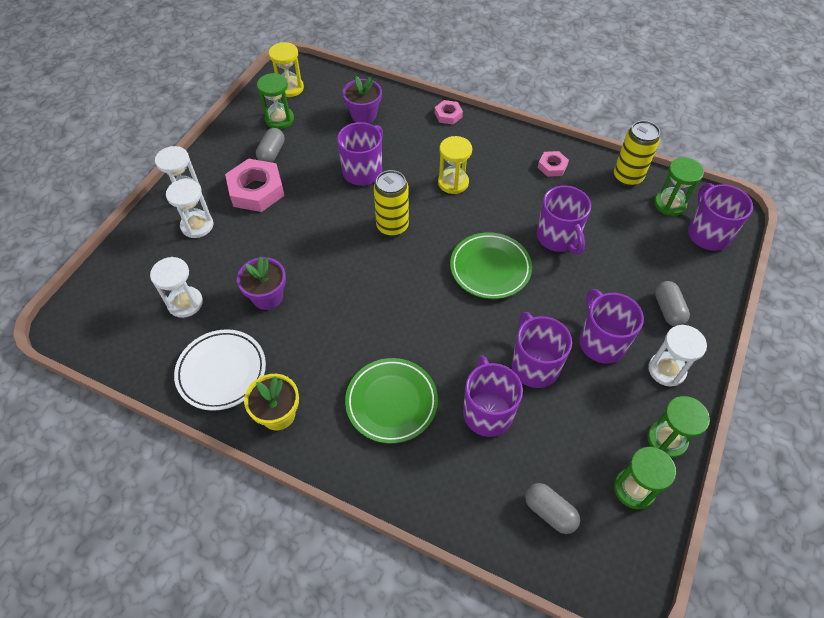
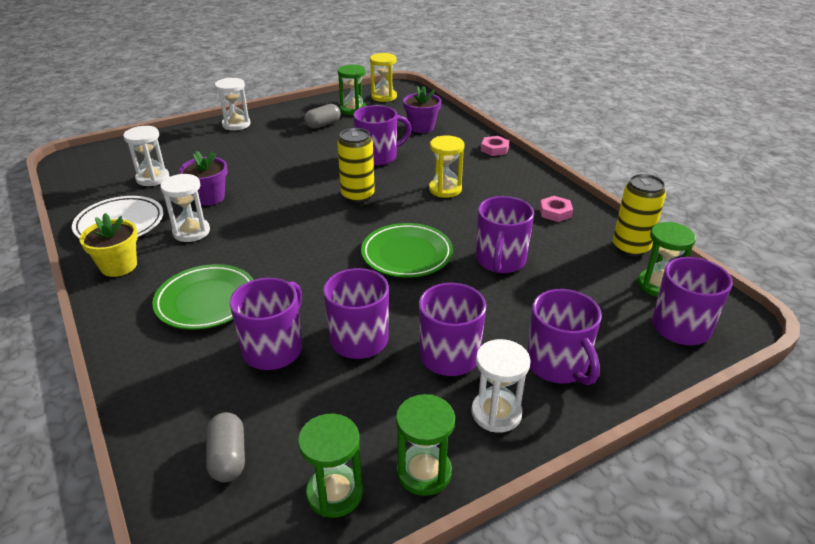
camera: 35 degrees right, 20 degrees down
white hourglass [166,179,213,238] -> white hourglass moved to [160,174,210,242]
pink nut [225,158,285,212] -> none
grey capsule [655,281,690,326] -> purple mug [527,289,602,385]

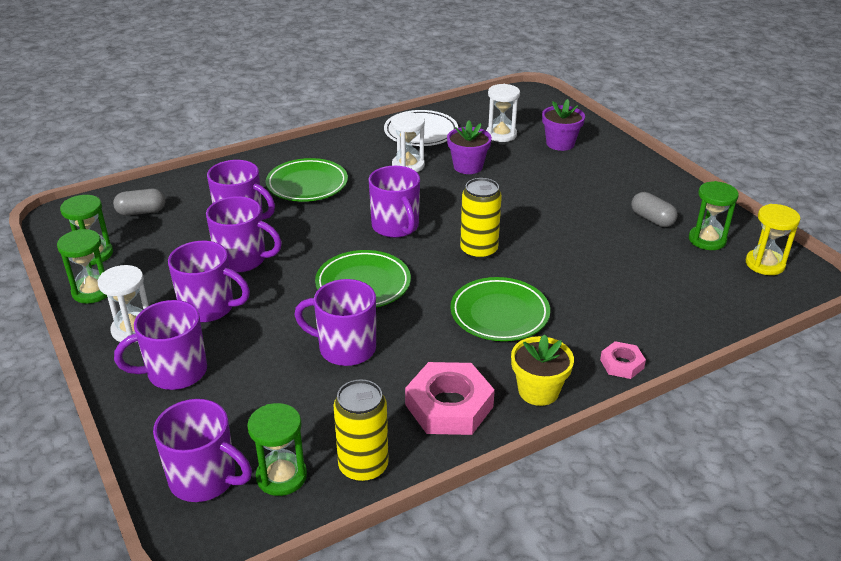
camera: 90 degrees right, 0 degrees up
yellow flower pot [79,213,138,277] -> yellow flower pot moved to [511,334,574,406]
white hourglass [215,78,251,131] -> none
purple mug [354,105,411,166] -> purple mug moved to [369,166,420,238]
purple flower pot [403,86,442,133] -> purple flower pot moved to [542,99,585,151]
yellow hourglass [429,136,464,198] -> green plate [451,277,550,341]
pink nut [539,196,573,222] -> pink nut [405,362,495,435], size x1.91

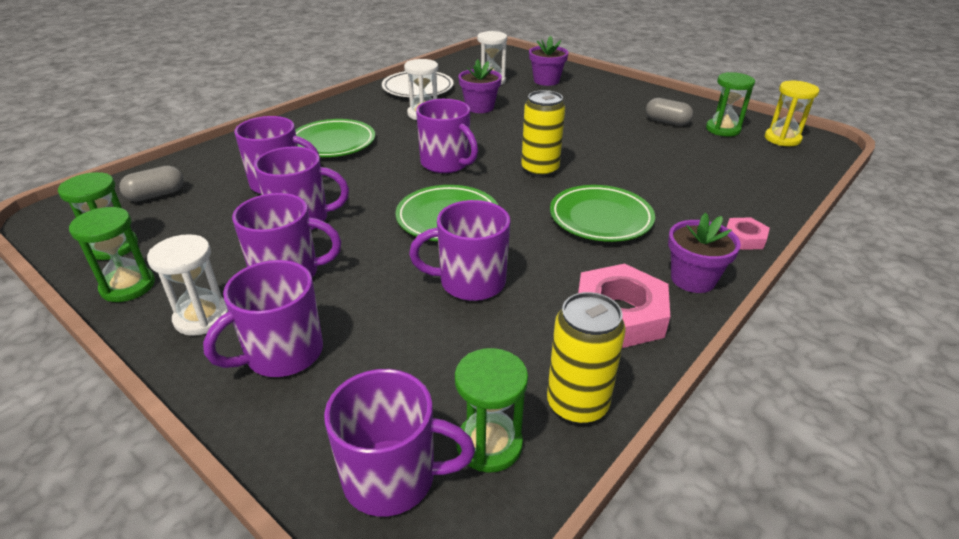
camera: 20 degrees left, 0 degrees up
yellow flower pot [511,334,574,406] -> purple flower pot [668,213,741,293]

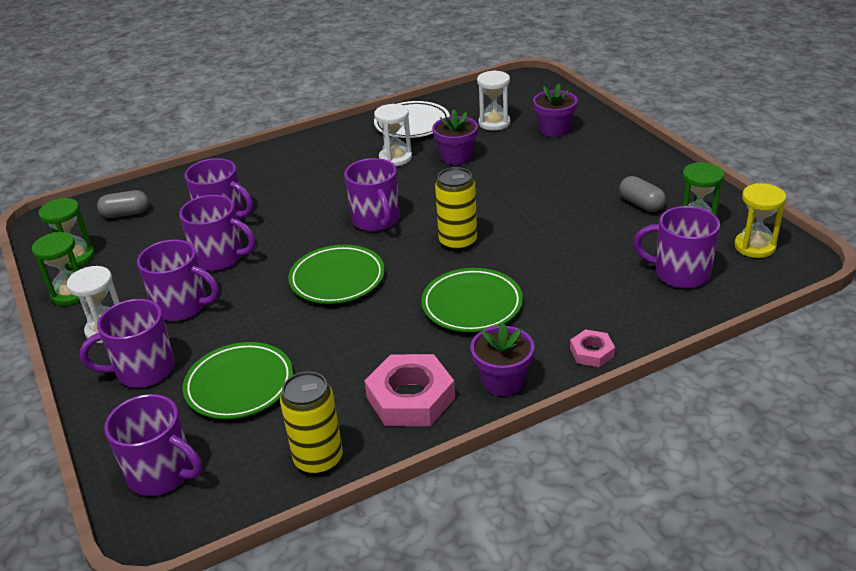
camera: 25 degrees right, 0 degrees up
green plate [295,119,375,157] -> green plate moved to [183,342,293,419]
purple mug [409,200,510,301] -> purple mug moved to [633,206,720,288]
green hourglass [455,348,528,473] -> none

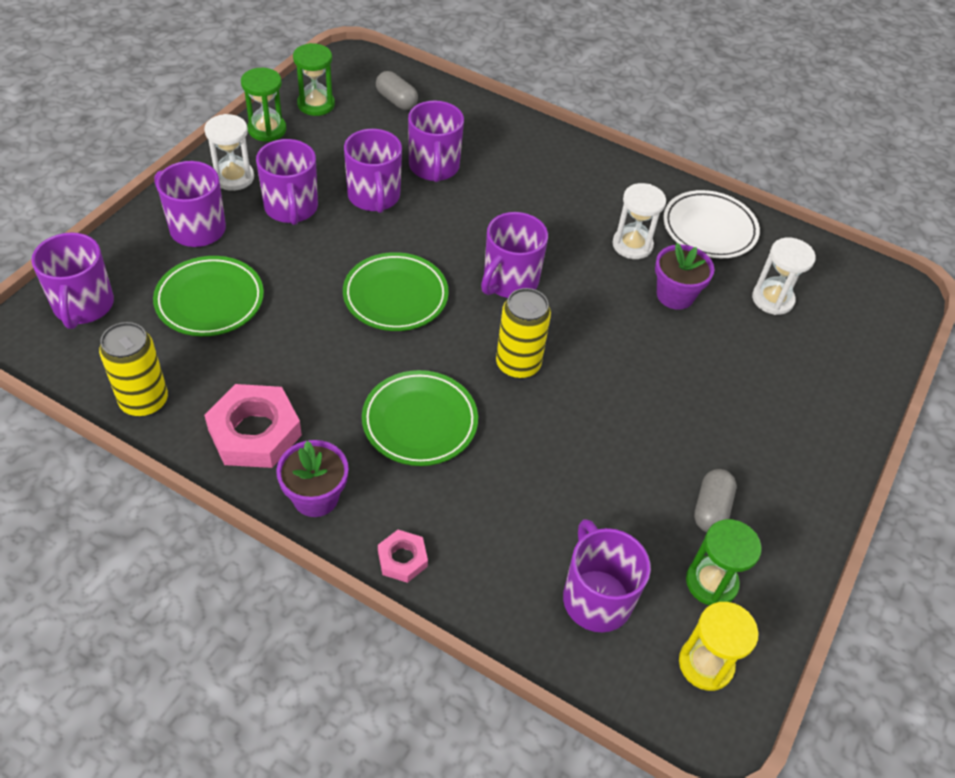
camera: 50 degrees right, 15 degrees up
purple flower pot [533,83,578,137] -> none

